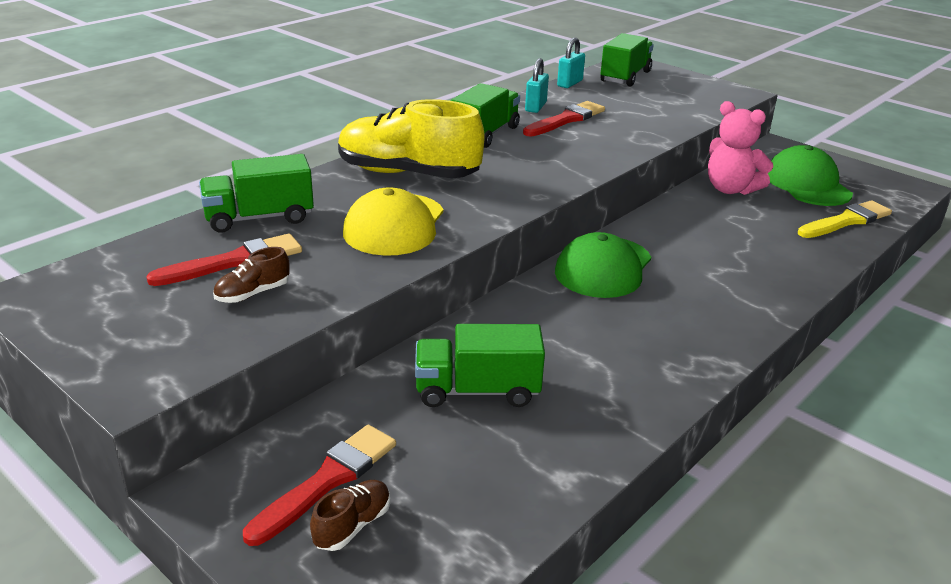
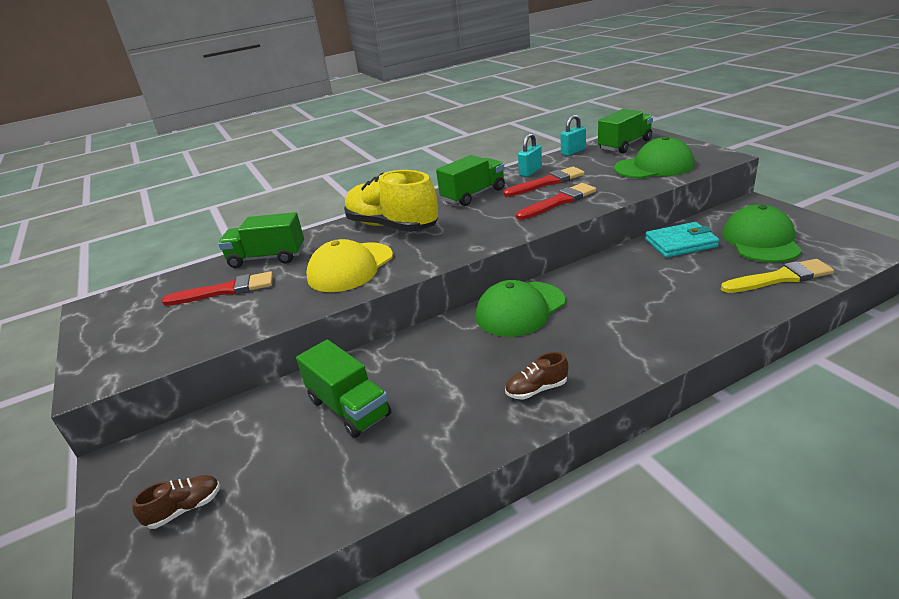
camera: 25 degrees right, 0 degrees up
brown shoe [213,247,290,303] -> brown shoe moved to [505,352,568,400]
red brush [243,425,396,546] -> red brush moved to [516,183,597,220]
green truck [415,324,545,407] -> green truck turned 150 degrees counterclockwise [296,340,391,438]
pink teddy bear [708,101,773,195] -> turquoise wallet [645,222,719,258]
none -> green cap [614,136,695,179]

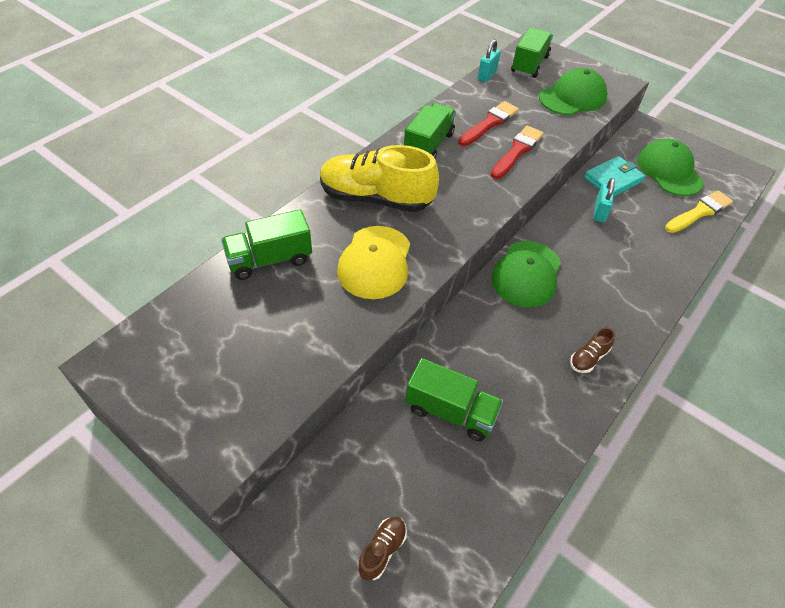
camera: 30 degrees left, 20 degrees up
red brush [161,271,273,306] -> none
turquoise padlock [518,133,542,177] -> turquoise padlock moved to [593,178,615,222]

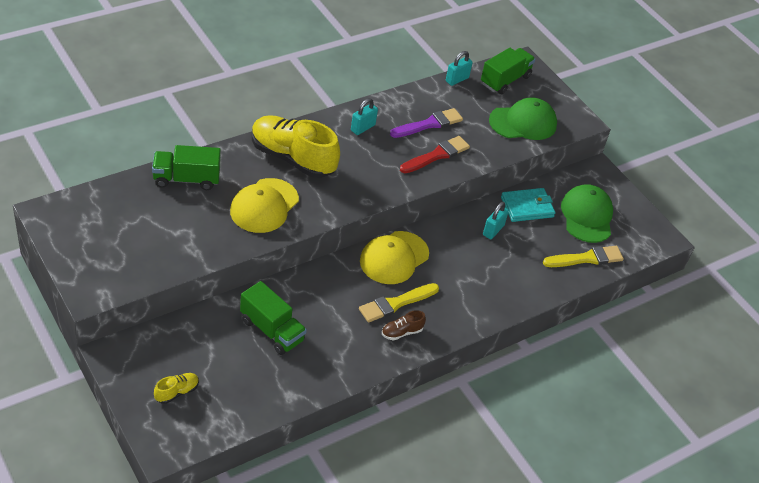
camera: 15 degrees right, 5 degrees down
brown shoe [358,517,407,580] -> yellow shoe [154,373,199,404]
green truck [404,103,456,159] -> turquoise padlock [351,98,378,135]
red brush [458,101,519,146] -> purple brush [390,108,463,138]
green cap [491,241,561,308] -> yellow cap [360,231,429,284]
none -> yellow brush [359,283,439,323]

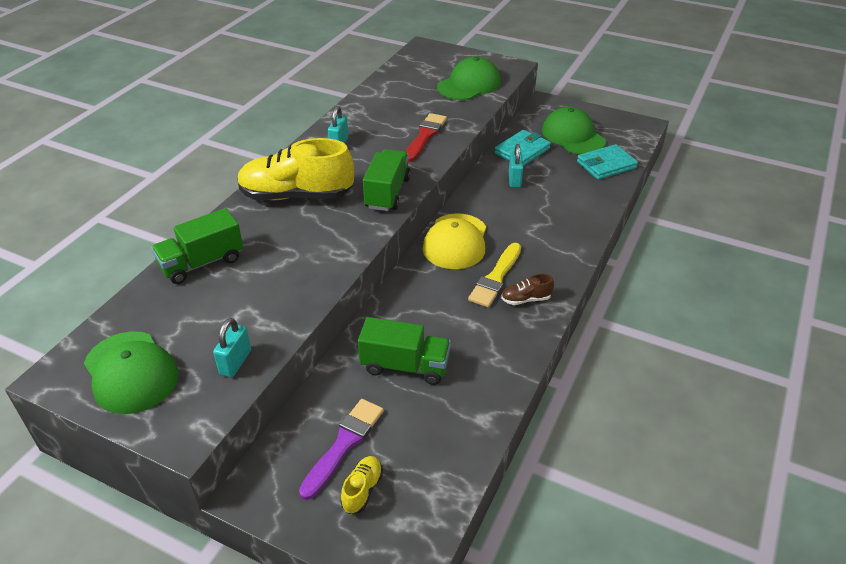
camera: 25 degrees left, 5 degrees down
yellow cap [230,178,299,233] -> none
brown shoe [382,310,426,340] -> brown shoe turned 45 degrees clockwise [501,274,554,305]
purple brush [390,108,463,138] -> purple brush moved to [299,399,384,500]
turquoise padlock [446,51,473,86] -> turquoise padlock moved to [213,318,251,377]
green truck [481,48,535,94] -> green truck moved to [363,149,411,211]
yellow brush [543,246,624,267] -> turquoise wallet [577,144,638,180]
none -> green cap [84,331,178,414]

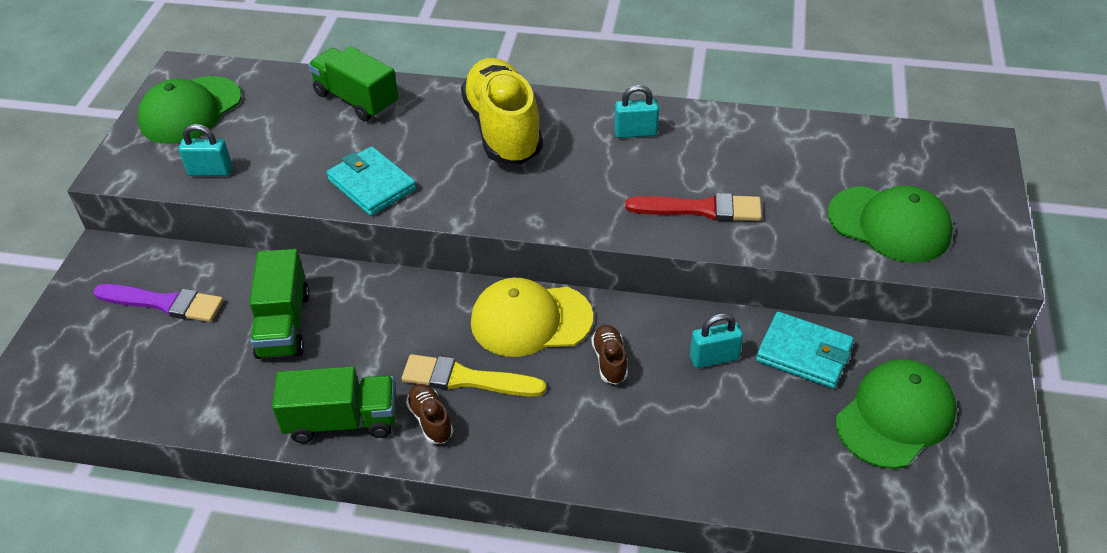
camera: 75 degrees right, 5 degrees up
yellow shoe [341,456,383,514] -> none
green truck [363,149,411,211] -> green truck moved to [272,367,396,443]
turquoise wallet [577,144,638,180] -> turquoise wallet moved to [327,146,416,216]
none -> brown shoe [591,325,628,385]

